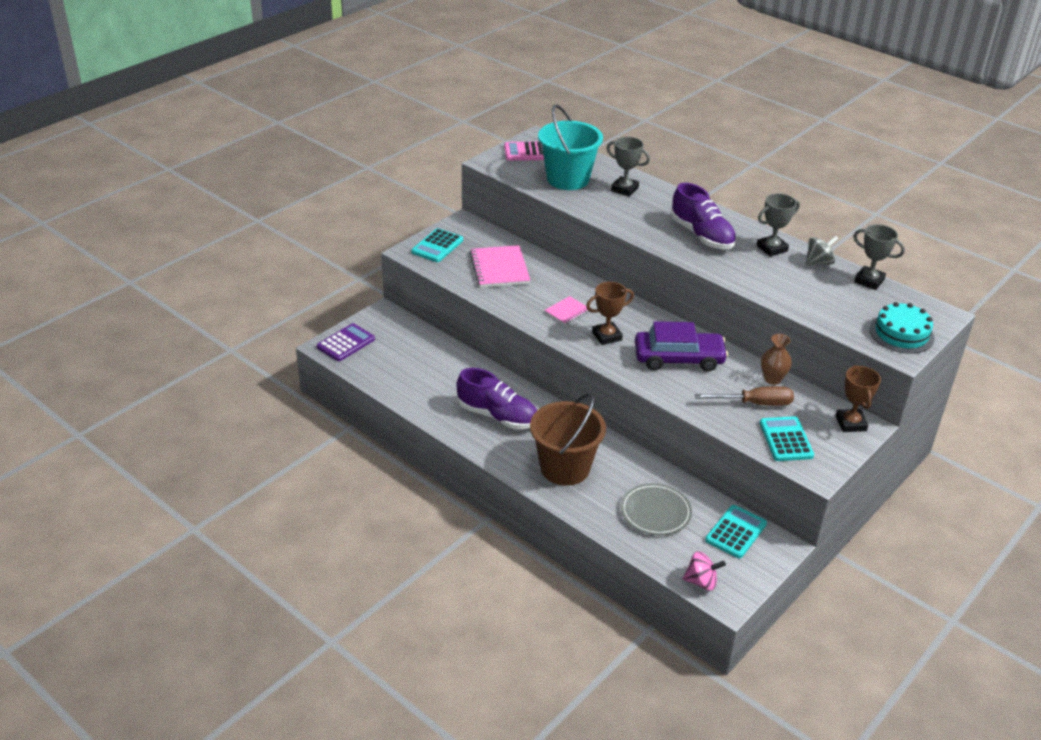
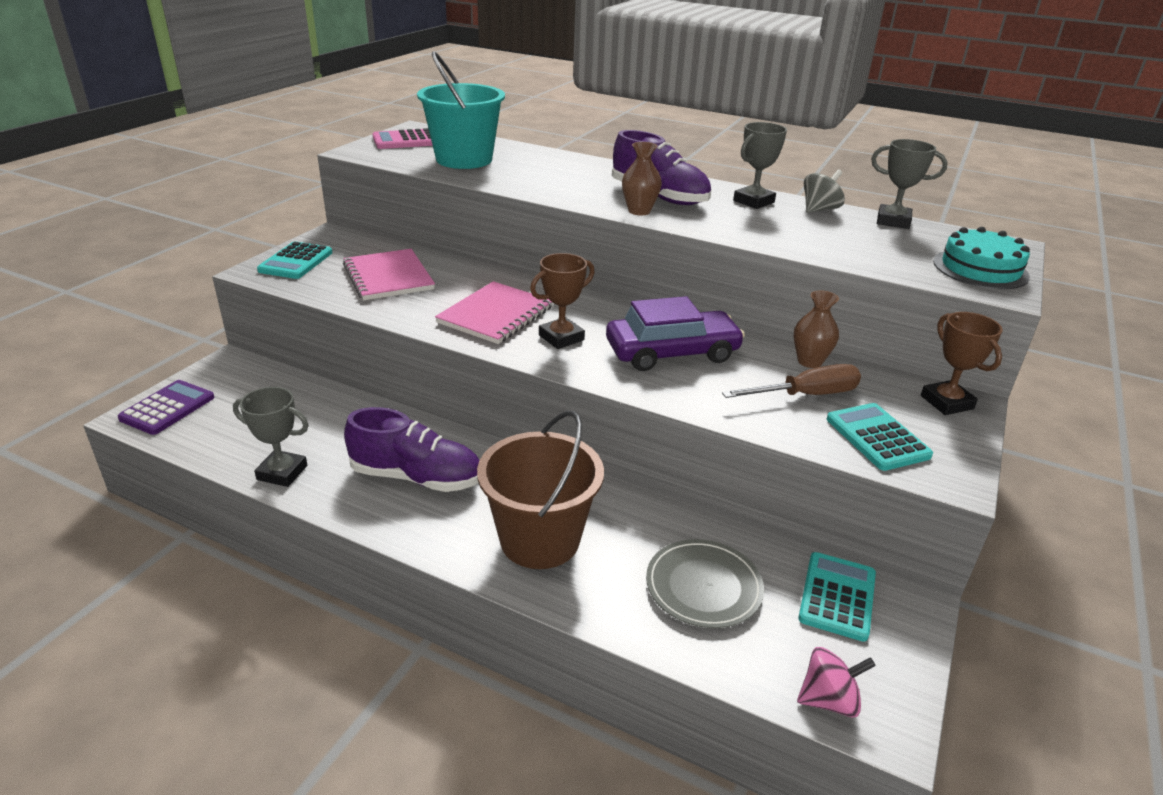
camera: 15 degrees left, 5 degrees down
pink notebook [544,296,589,325] -> pink notebook [435,281,552,344], size x1.83
grey trophy [607,137,650,197] -> grey trophy moved to [233,387,309,487]
none -> brown vase [622,142,662,215]

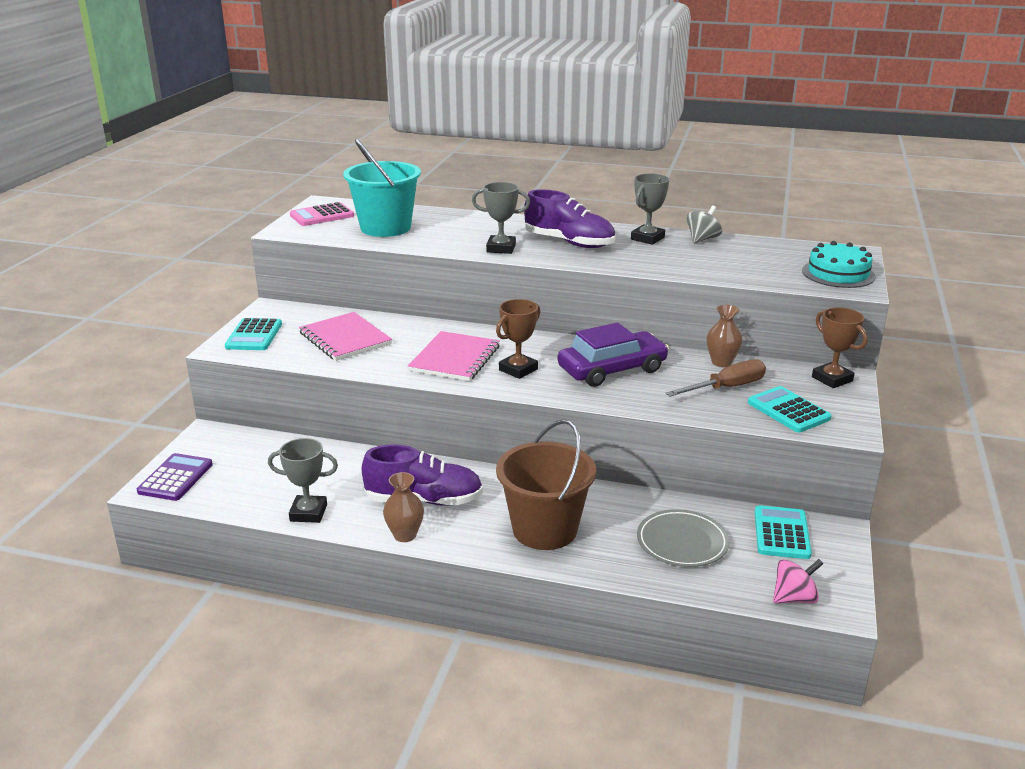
camera: 10 degrees left, 5 degrees down
brown vase [622,142,662,215] -> brown vase moved to [383,472,424,542]
grey trophy [871,139,948,229] -> grey trophy moved to [472,182,530,254]

